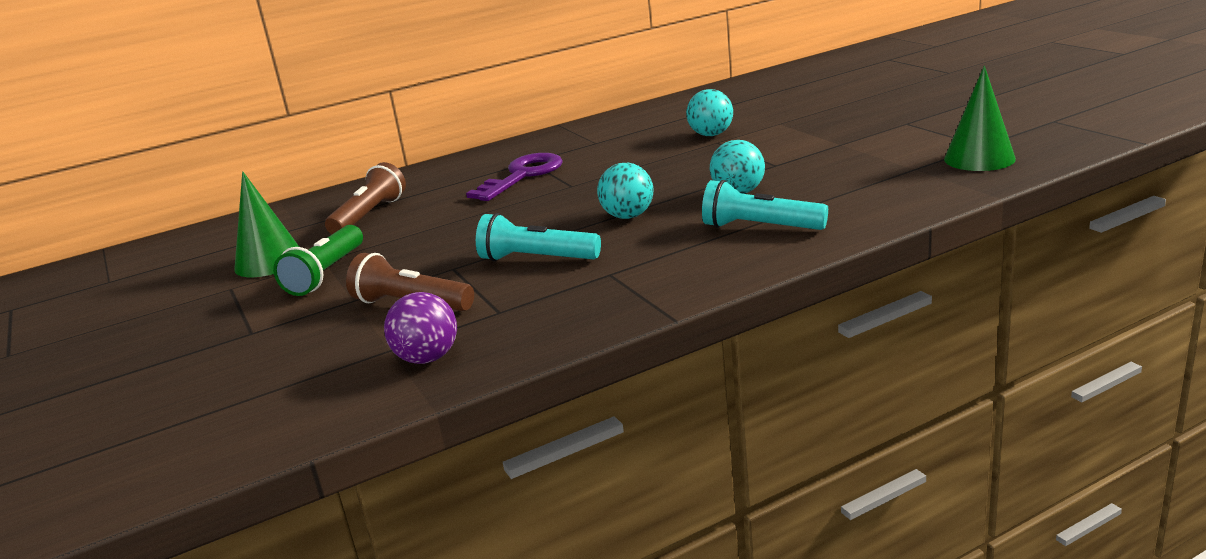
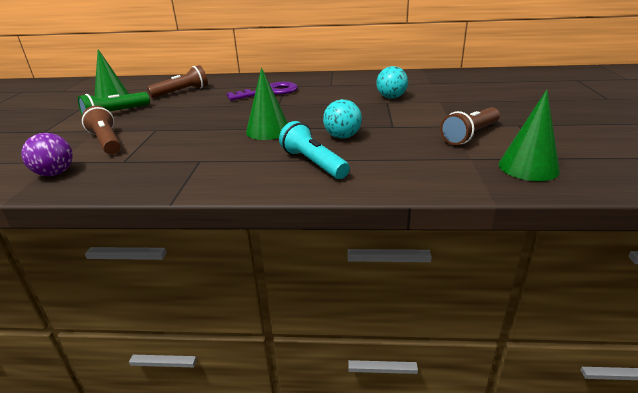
camera: 30 degrees right, 5 degrees up
turquoise flashlight [476,213,601,261] -> none
turquoise ball [597,163,653,219] -> green cone [246,67,288,140]
none -> brown flashlight [440,107,500,145]

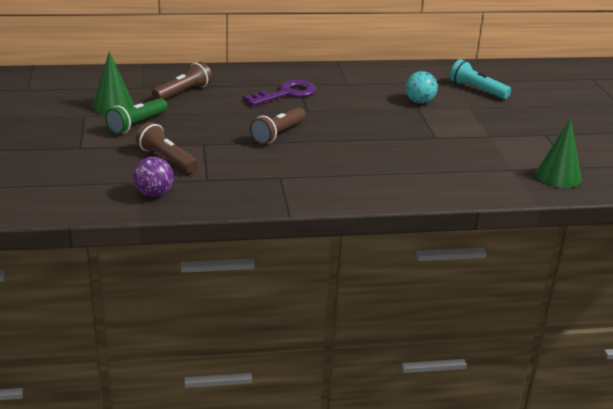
camera: 15 degrees left, 0 degrees up
green cone [246,67,288,140] -> none
turquoise flashlight [279,121,350,179] -> turquoise flashlight moved to [450,59,511,99]
turquoise ball [323,99,362,139] -> none
brown flashlight [440,107,500,145] -> brown flashlight moved to [250,108,306,145]

